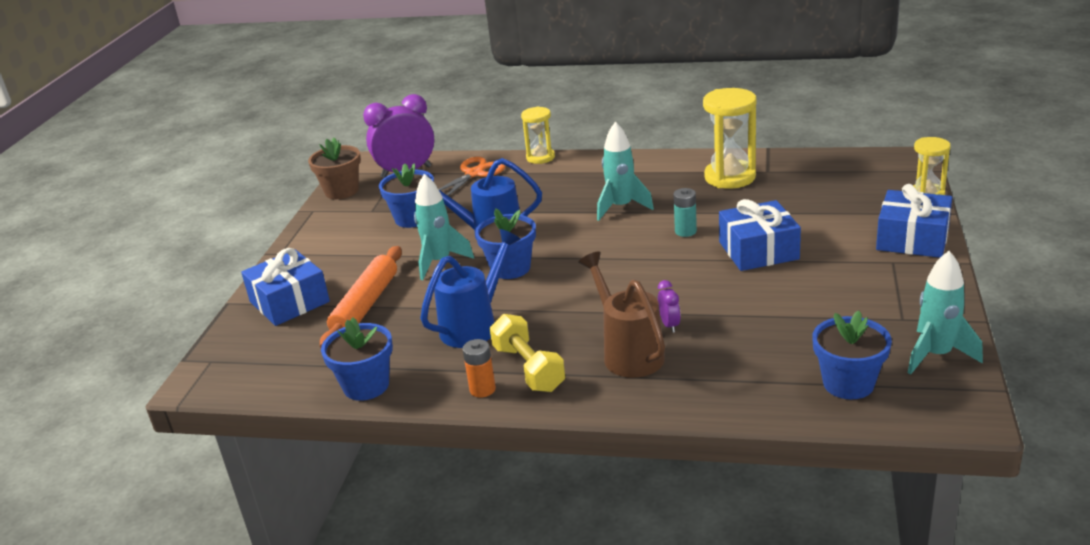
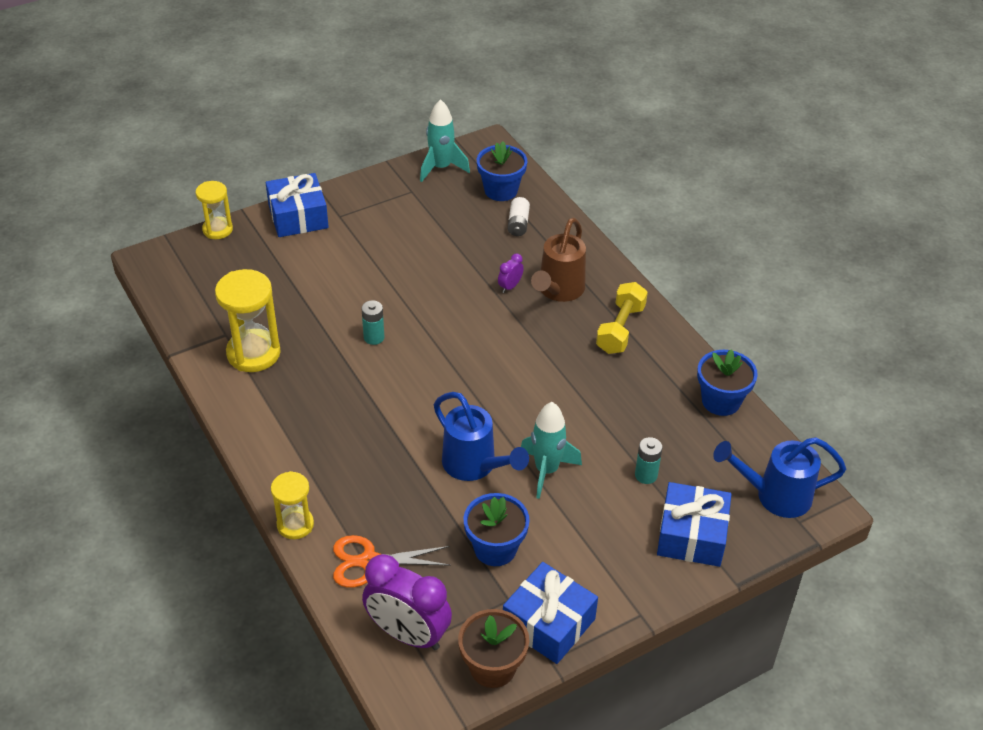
camera: 135 degrees left, 15 degrees up
orange rolling pin [320,246,402,348] -> turquoise battery [635,437,662,484]
blue watering can [420,229,520,348] -> blue watering can moved to [713,437,846,518]
orange battery [462,339,496,398] -> none
blue flower pot [475,209,536,279] -> none
turquoise rocket [597,121,654,221] -> none
blue gift [719,199,801,271] -> blue gift moved to [503,562,598,664]
none -> white battery [508,197,530,236]

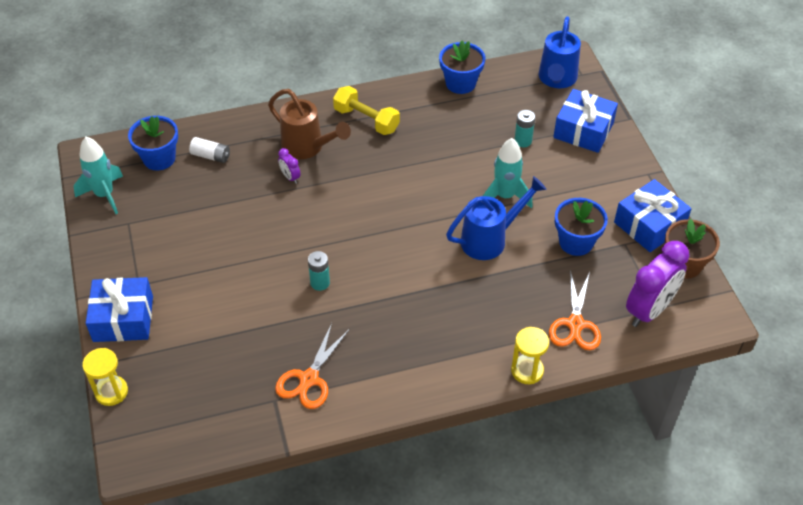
camera: 75 degrees left, 5 degrees up
yellow hourglass [215,269,281,372] -> orange scissors [275,323,350,409]

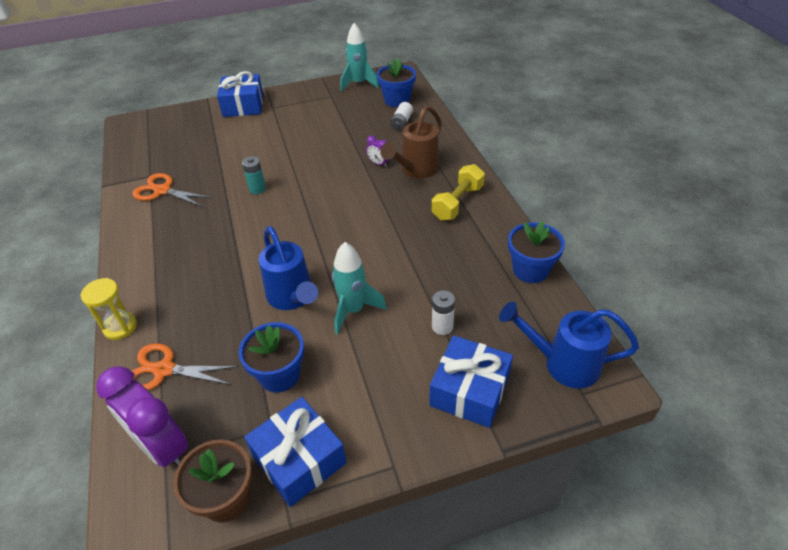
camera: 90 degrees right, 5 degrees down
yellow hourglass [82,348,128,406] -> none
purple clock [278,148,301,184] -> purple clock turned 105 degrees counterclockwise [366,136,388,167]
turquoise battery [514,110,535,147] -> white battery [432,290,455,335]

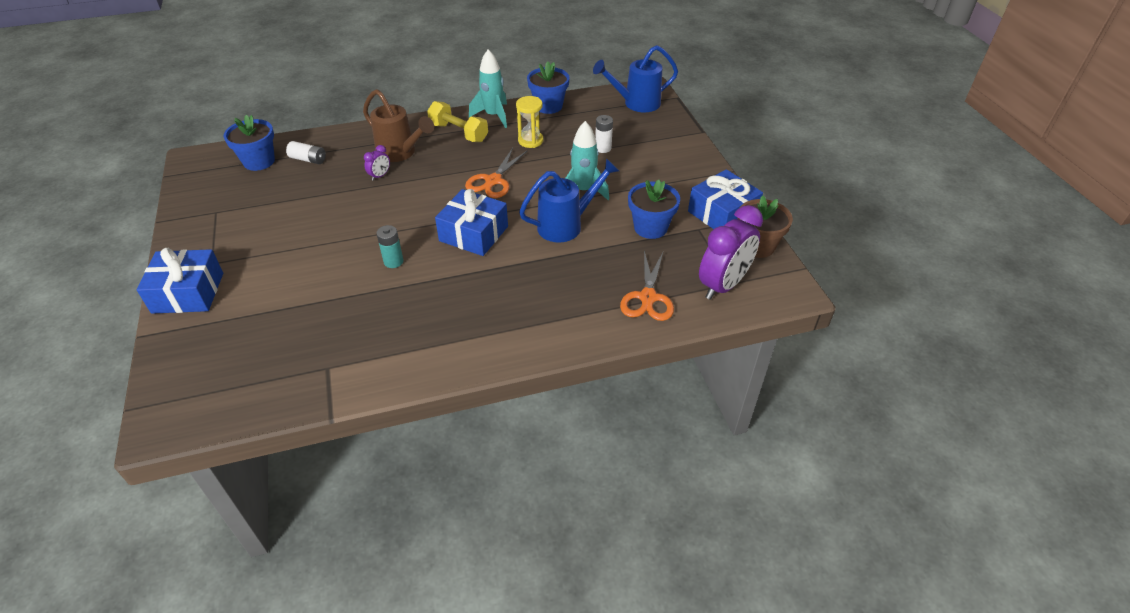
camera: 90 degrees left, 0 degrees up
yellow hourglass [80,278,137,340] -> yellow hourglass moved to [516,96,543,148]
orange scissors [132,173,213,207] -> orange scissors moved to [465,148,528,198]
turquoise rocket [340,23,379,91] -> turquoise rocket moved to [469,49,507,128]
blue gift [429,335,513,428] -> blue gift moved to [435,189,508,256]
blue watering can [499,302,639,389] -> blue watering can turned 60 degrees clockwise [593,45,678,112]

